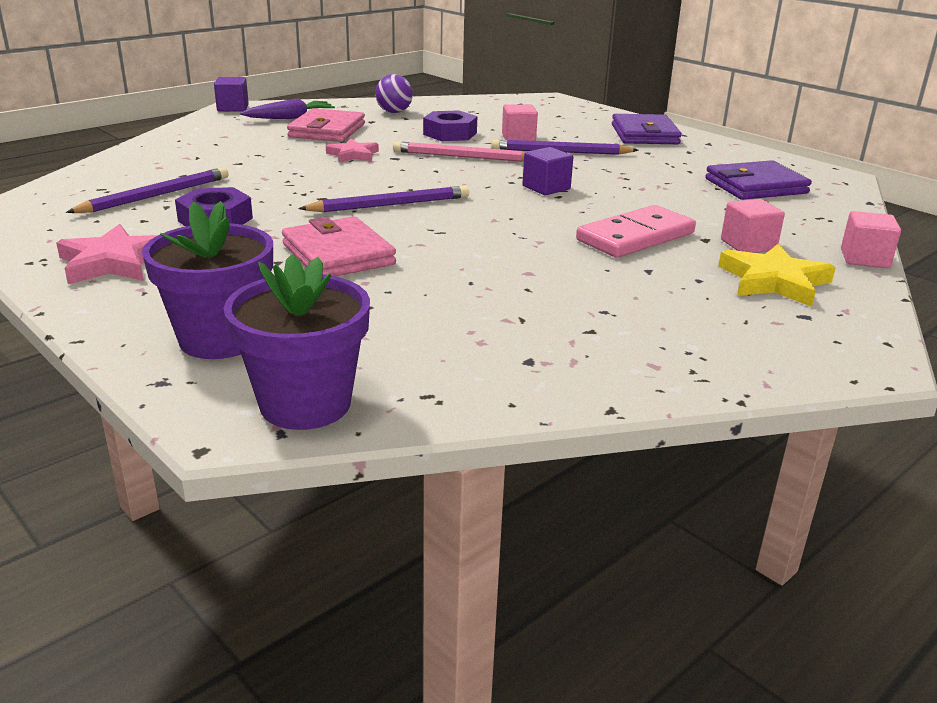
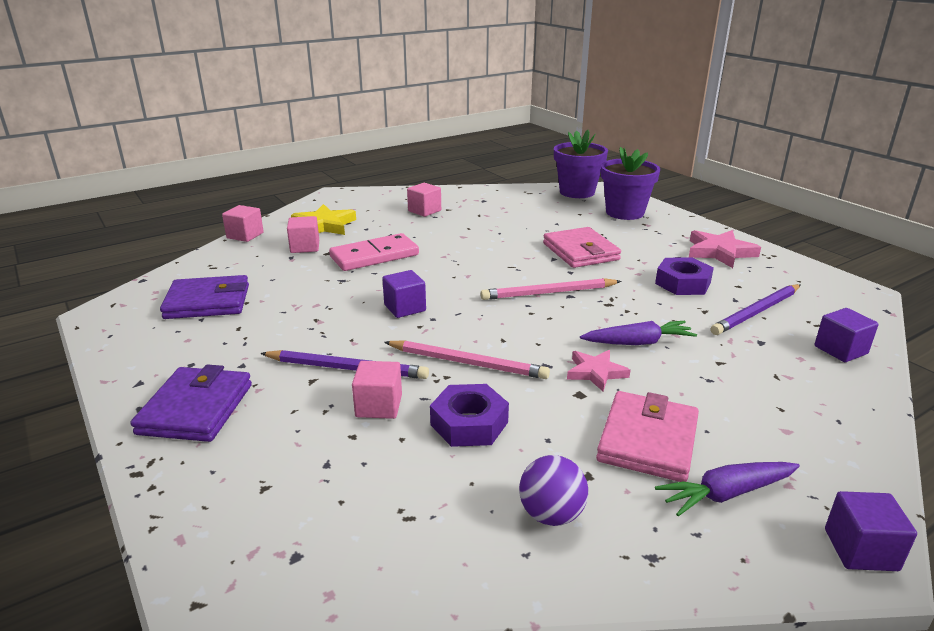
camera: 170 degrees left, 0 degrees up
purple pencil [298,186,470,212] -> pink pencil [480,278,622,300]
none -> pink cube [407,183,441,217]
none -> purple carrot [580,321,697,345]
none -> purple cube [814,308,879,362]

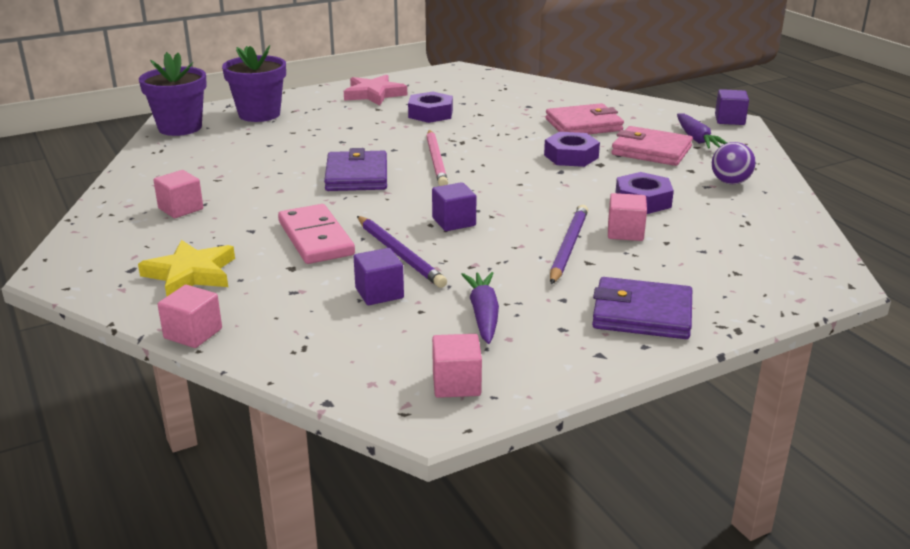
camera: 85 degrees left, 0 degrees up
purple wallet [160,275,249,319] -> purple wallet moved to [324,148,387,191]
pink cube [287,216,319,253] -> pink cube moved to [432,334,482,398]
pink pencil [384,340,550,379] -> none
pink wallet [543,227,621,268] -> pink wallet moved to [545,103,624,134]
pink star [567,350,630,392] -> purple nut [544,132,600,167]
purple carrot [580,321,697,345] -> purple carrot moved to [461,272,499,344]
purple pencil [710,284,800,335] -> purple pencil moved to [357,216,447,288]
purple cube [814,308,879,362] -> purple cube moved to [354,248,404,305]

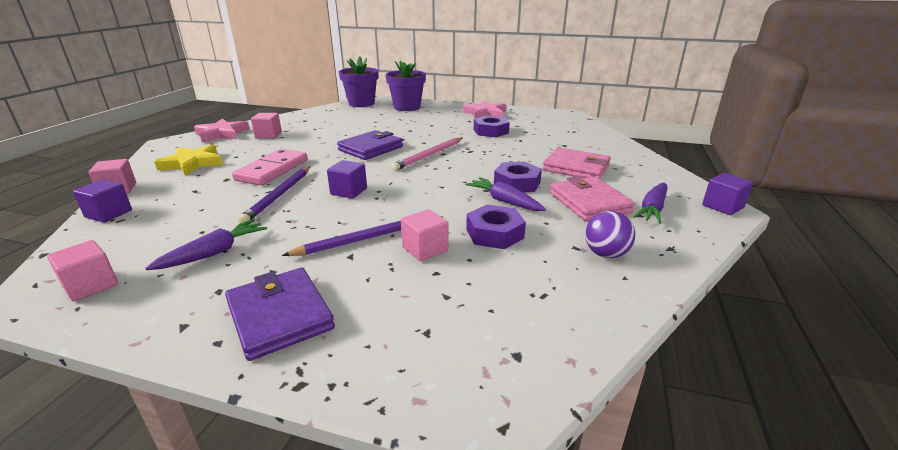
camera: 45 degrees right, 0 degrees up
purple cube [354,248,404,305] -> purple cube moved to [73,180,132,223]
none -> pink star [194,118,250,143]
none -> purple carrot [465,177,546,211]

